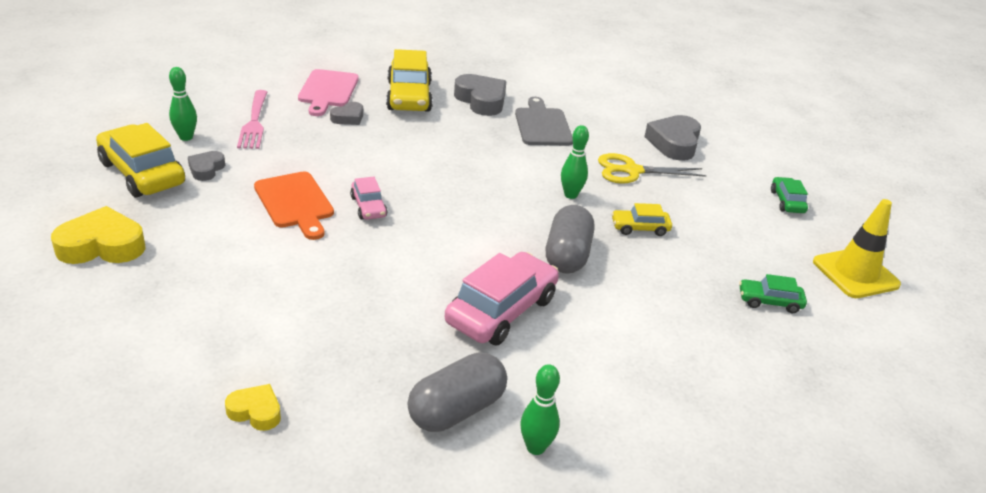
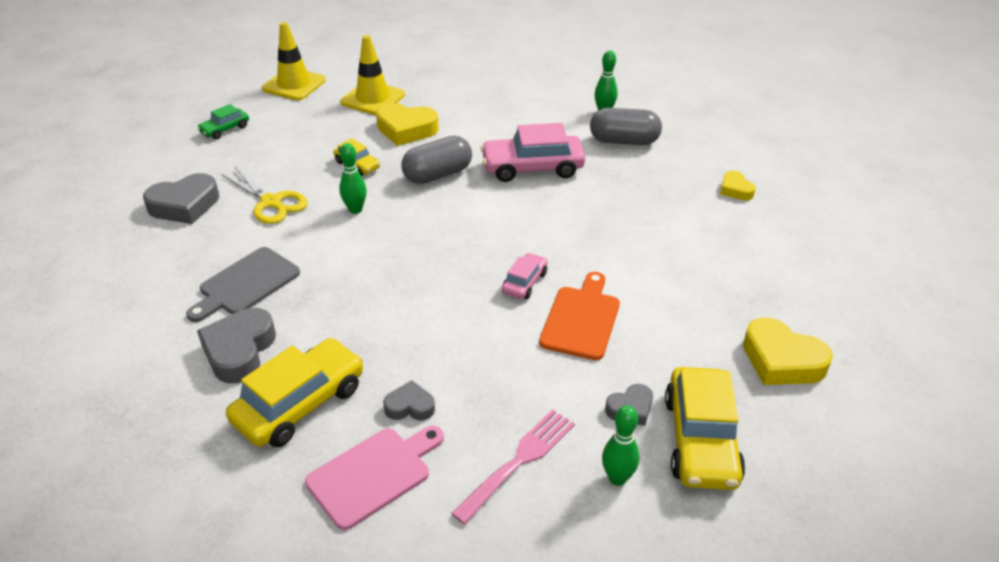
camera: 130 degrees left, 5 degrees up
green car [739,274,807,313] -> yellow traffic cone [340,35,405,115]
none -> yellow heart [376,103,439,146]

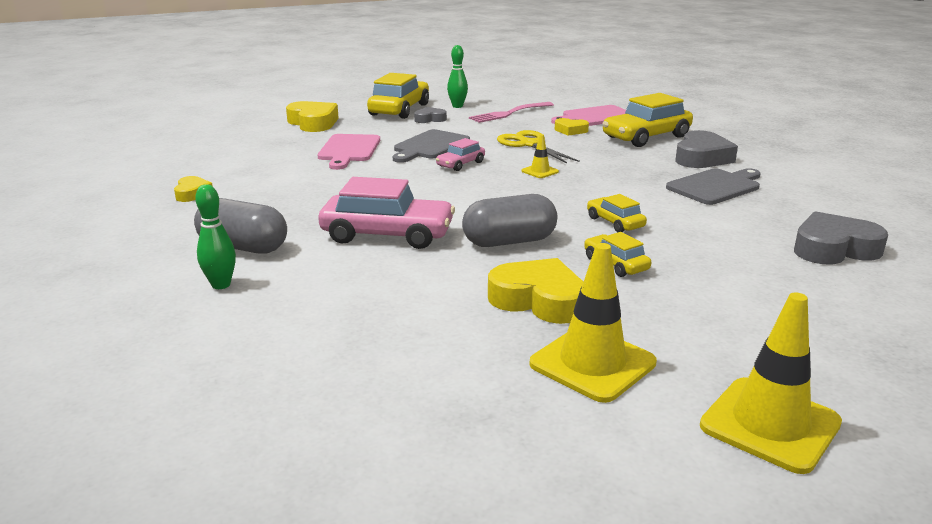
camera: 165 degrees left, 15 degrees down
green car [197,104,249,139] -> none
yellow scissors [221,167,308,224] -> yellow scissors moved to [497,130,580,163]
green bowling pin [339,143,367,214] -> yellow car [587,194,647,232]
grey heart [383,380,435,420] -> yellow heart [555,118,589,136]
orange cutting board [539,272,620,360] -> grey cutting board [393,129,470,163]
none -> pink cutting board [318,134,380,170]
none -> yellow traffic cone [522,134,559,178]

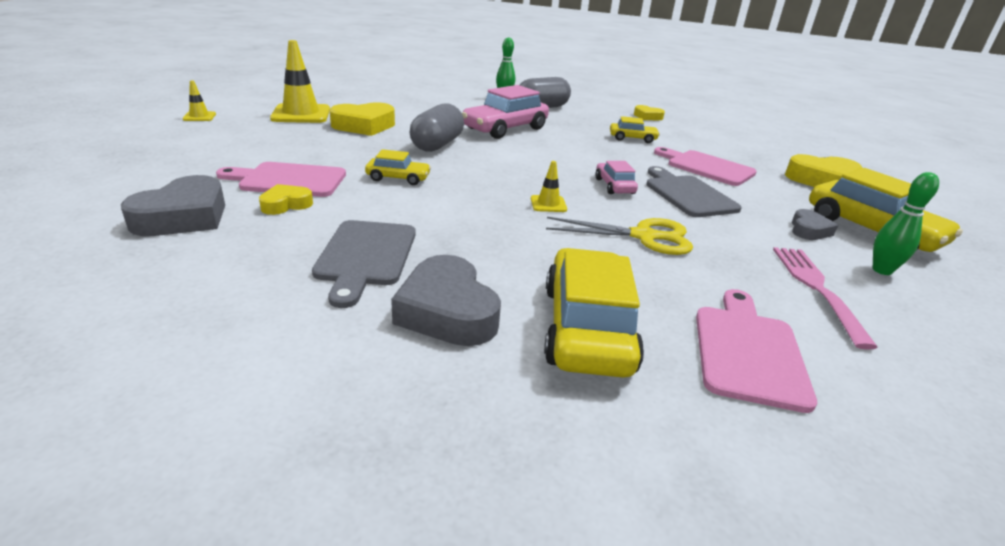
camera: 125 degrees right, 5 degrees up
yellow heart [555,118,589,136] -> yellow heart moved to [259,184,313,215]
yellow car [584,232,651,277] -> yellow car moved to [610,116,660,143]
yellow traffic cone [700,292,842,474] -> yellow traffic cone [182,80,216,121], size x0.48
none -> pink cutting board [216,162,346,197]

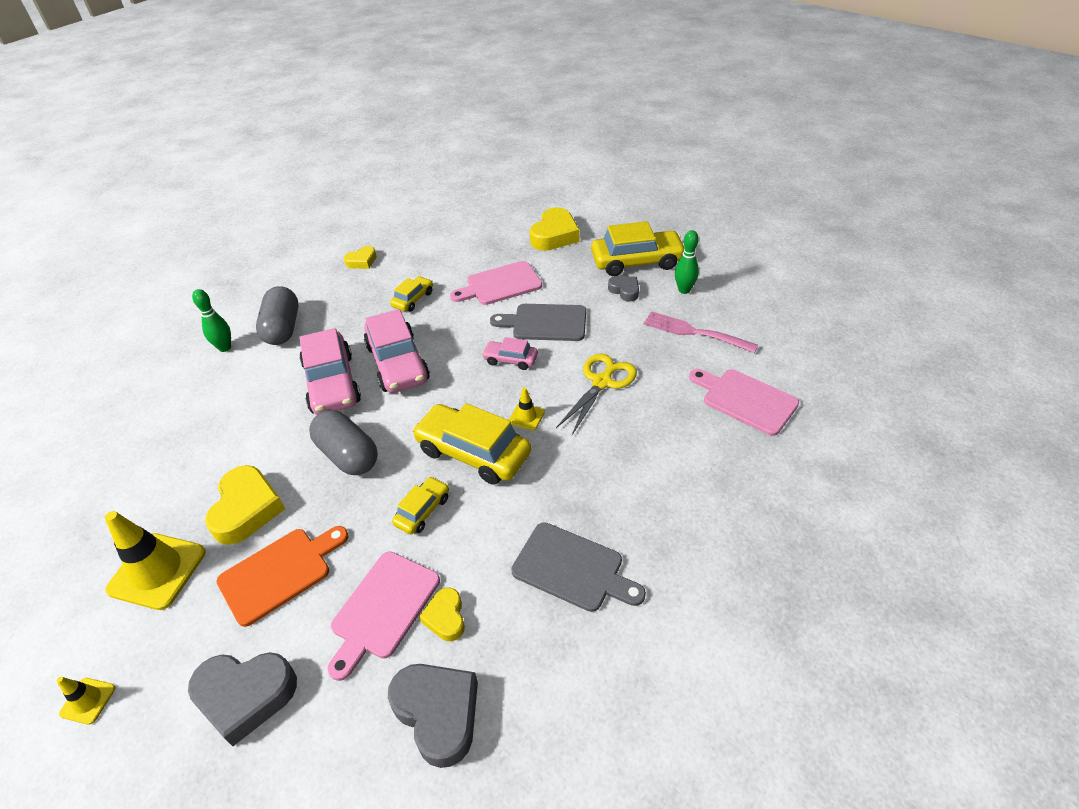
camera: 60 degrees left, 15 degrees up
grey heart [391,255,501,346] -> grey heart moved to [188,652,297,746]
yellow car [544,248,644,378] -> yellow car moved to [412,403,531,485]
none -> orange cutting board [216,526,349,627]
none -> pink car [364,309,430,393]

